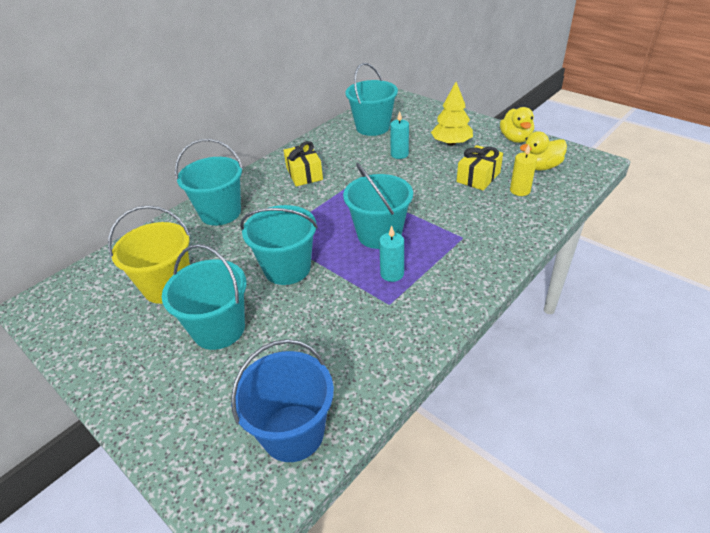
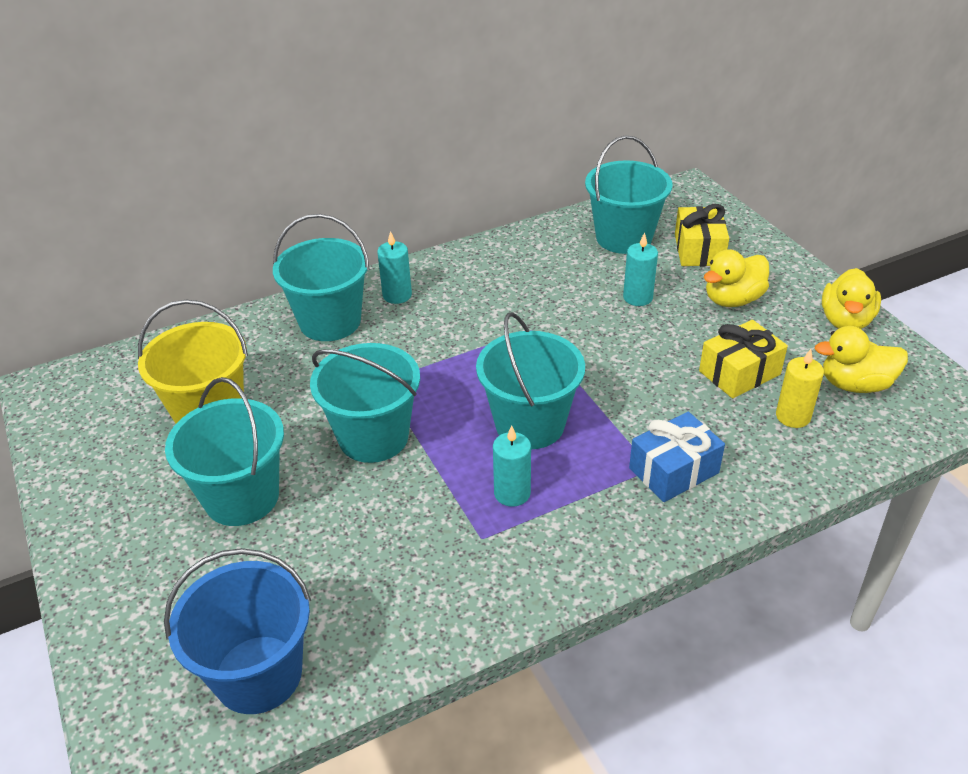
camera: 20 degrees right, 0 degrees up
yellow gift [283,141,323,187] -> yellow gift moved to [675,204,729,266]
yellow tree [431,82,473,146] -> yellow duck [704,249,769,307]
none -> turquoise candle [377,231,412,304]
none -> blue gift [629,412,725,502]

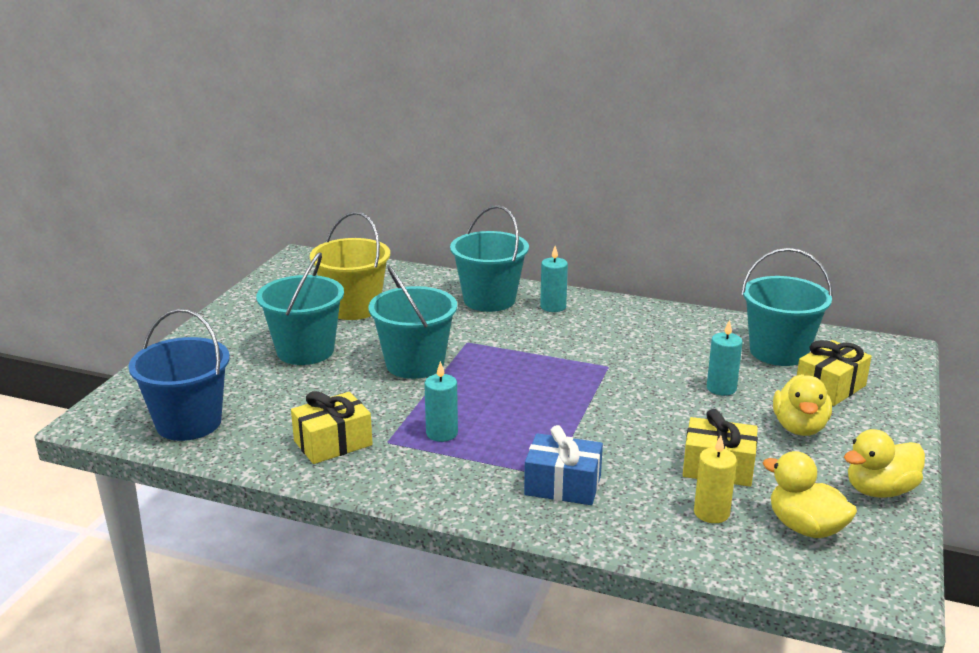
camera: 45 degrees right, 15 degrees down
turquoise bucket [476,312,585,449] -> none
yellow duck [704,249,769,307] -> yellow duck turned 90 degrees counterclockwise [773,374,832,436]
none -> yellow gift [291,391,373,464]

